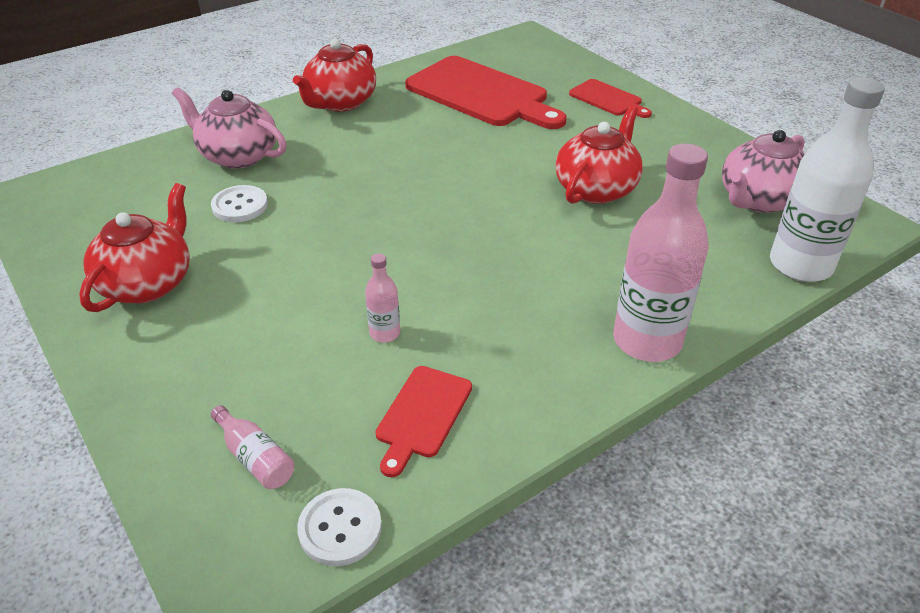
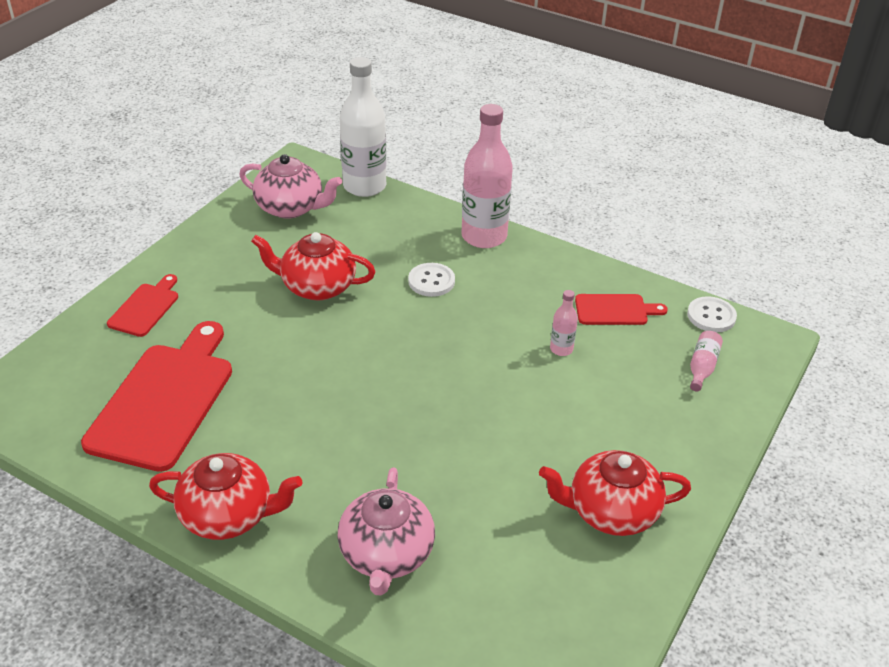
camera: 115 degrees left, 0 degrees up
white button [211,185,268,222] -> white button moved to [408,263,455,297]

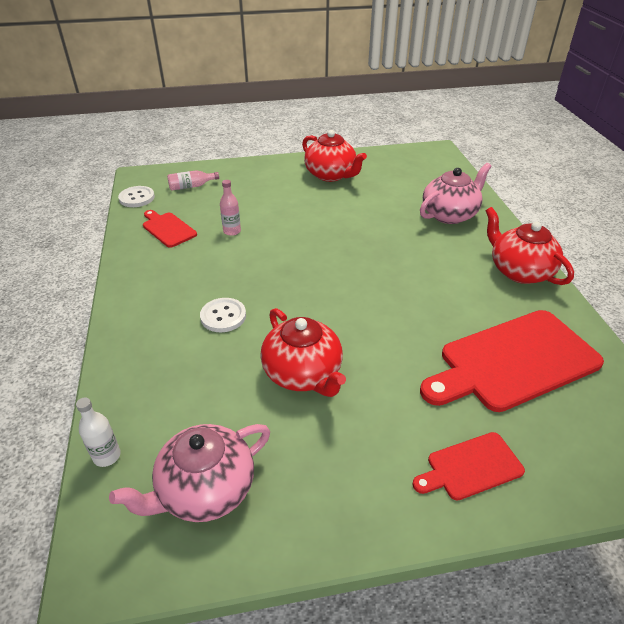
camera: 130 degrees left, 0 degrees up
pink teapot [239,154,342,219] -> pink teapot turned 105 degrees counterclockwise [109,424,270,522]
white bottle [340,57,386,197] -> white bottle [76,397,121,467], size x0.45
pink bottle [462,104,513,248] -> none

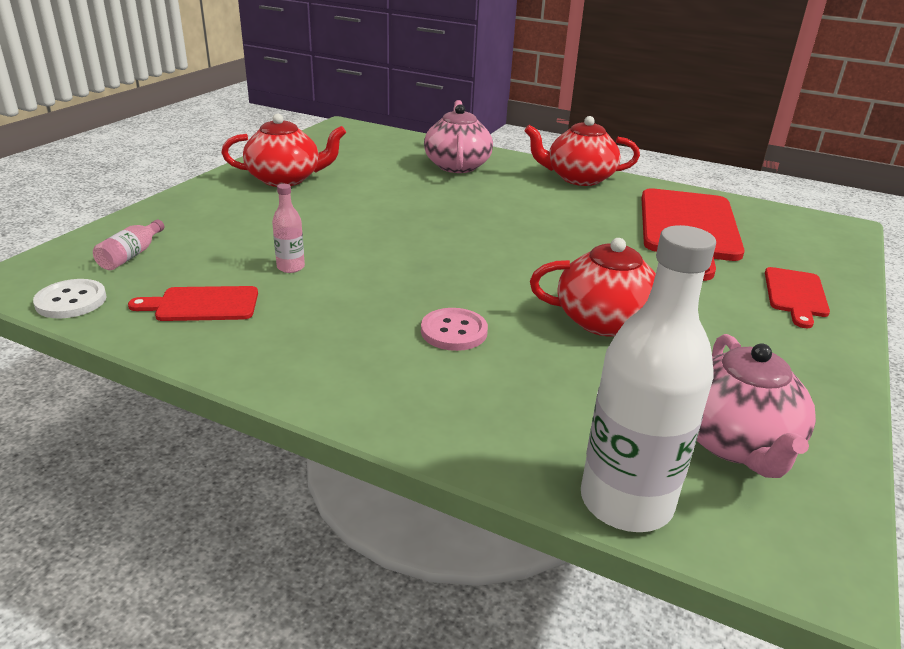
camera: 55 degrees left, 10 degrees down
white bottle [76,397,121,467] -> white bottle [581,225,716,532], size x2.22
white button [200,298,246,332] -> pink button [421,308,488,351]

